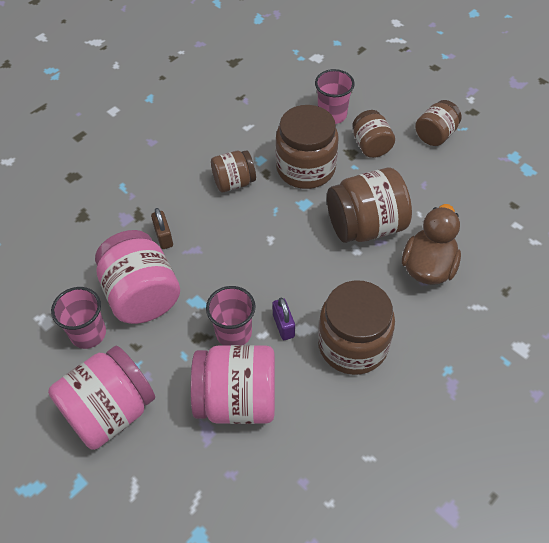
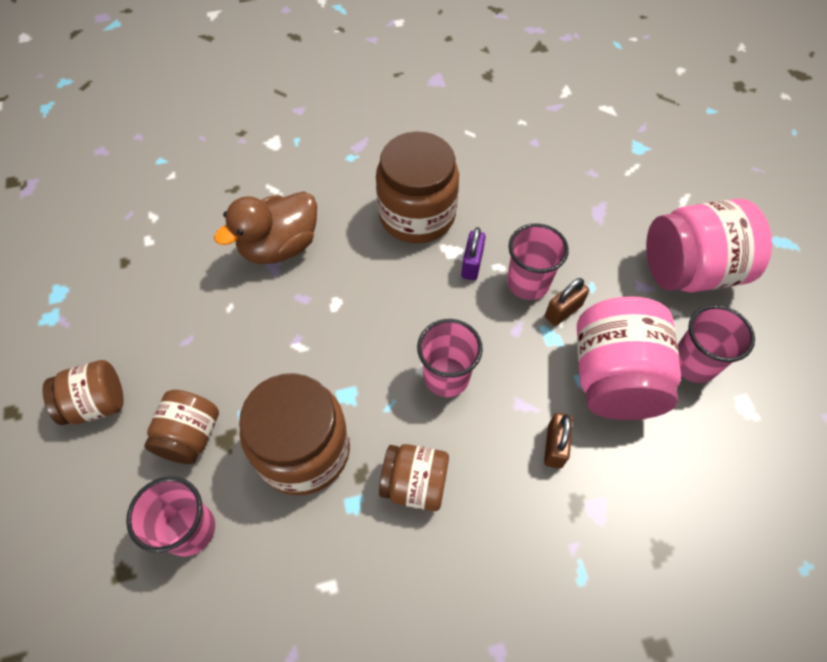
camera: 150 degrees left, 5 degrees up
pink jar [190,345,275,424] -> none
brown jar [327,168,412,243] -> none
none -> pink cup [417,319,483,397]
none -> brown padlock [545,278,589,326]

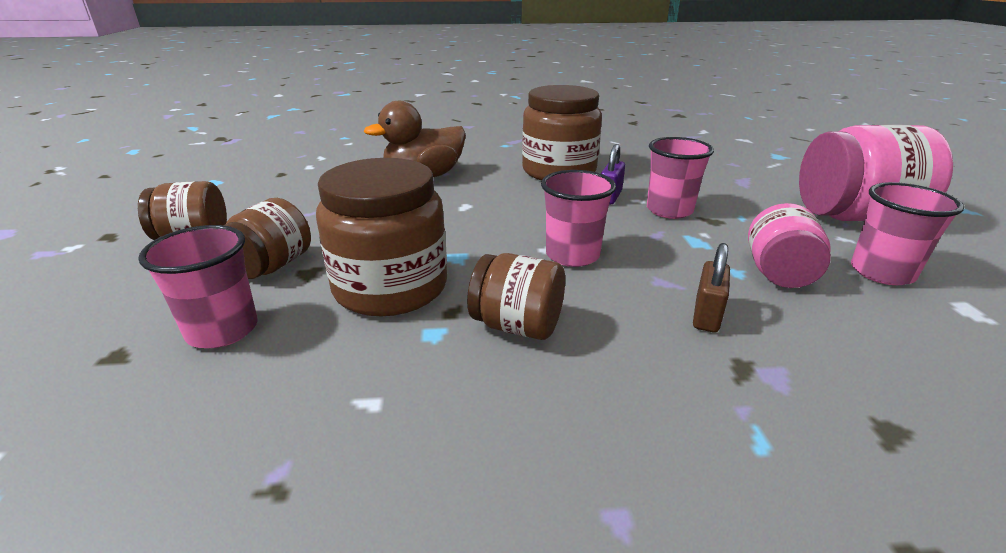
camera: 10 degrees right, 30 degrees down
brown padlock [545,278,589,326] -> none
pink jar [577,296,681,420] -> pink jar [748,203,831,288], size x0.59

